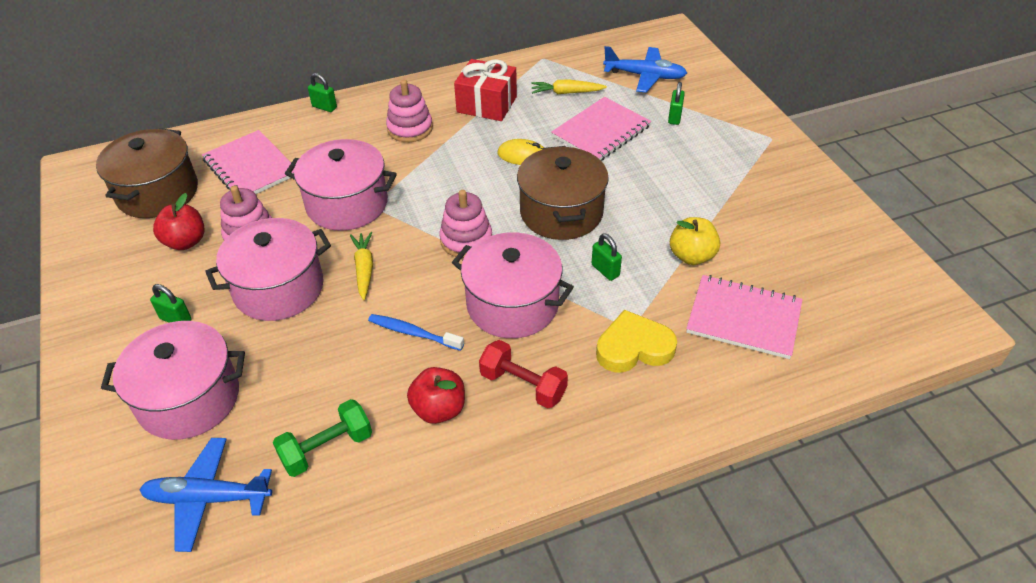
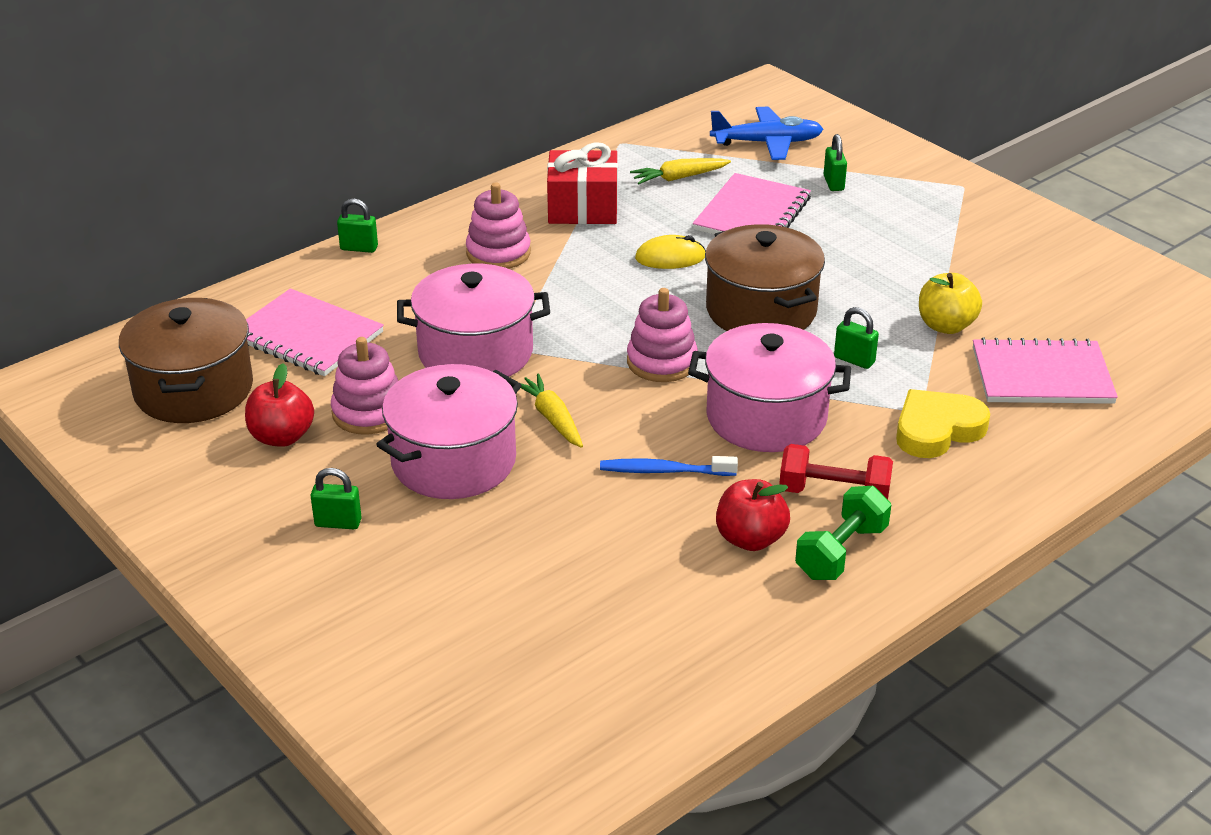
camera: 20 degrees left, 10 degrees down
pink pot [101,321,245,440] -> none
blue plane [139,438,272,552] -> none
green dumbbell [273,399,372,477] -> green dumbbell moved to [795,486,891,580]

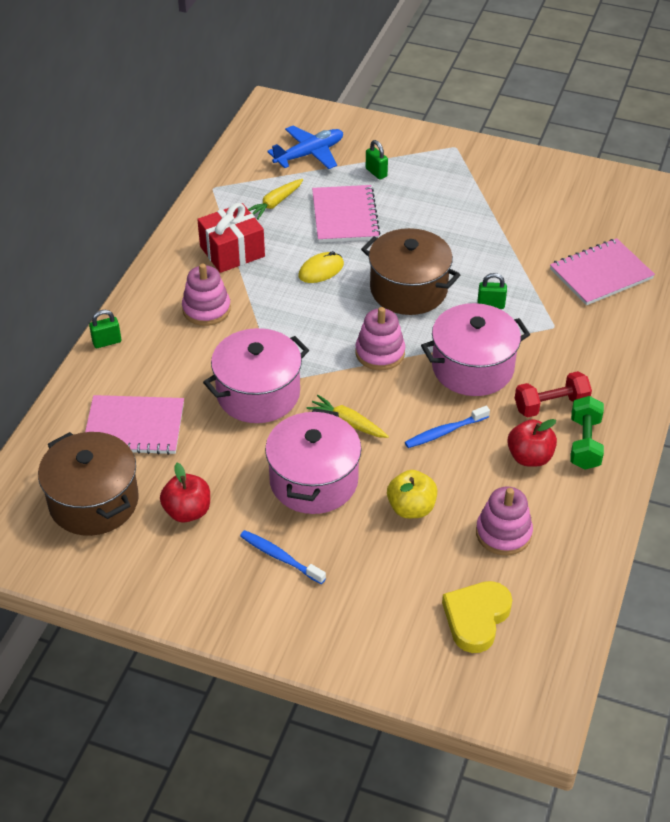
camera: 30 degrees left, 10 degrees up
green padlock [311,468,362,529] -> blue toothbrush [240,530,326,584]
pink stacking toy [331,337,398,435] -> pink stacking toy moved to [476,487,533,555]
yellow heart [896,389,990,458] -> yellow heart moved to [442,581,512,653]
yellow apple [919,273,982,334] -> yellow apple moved to [387,470,437,518]

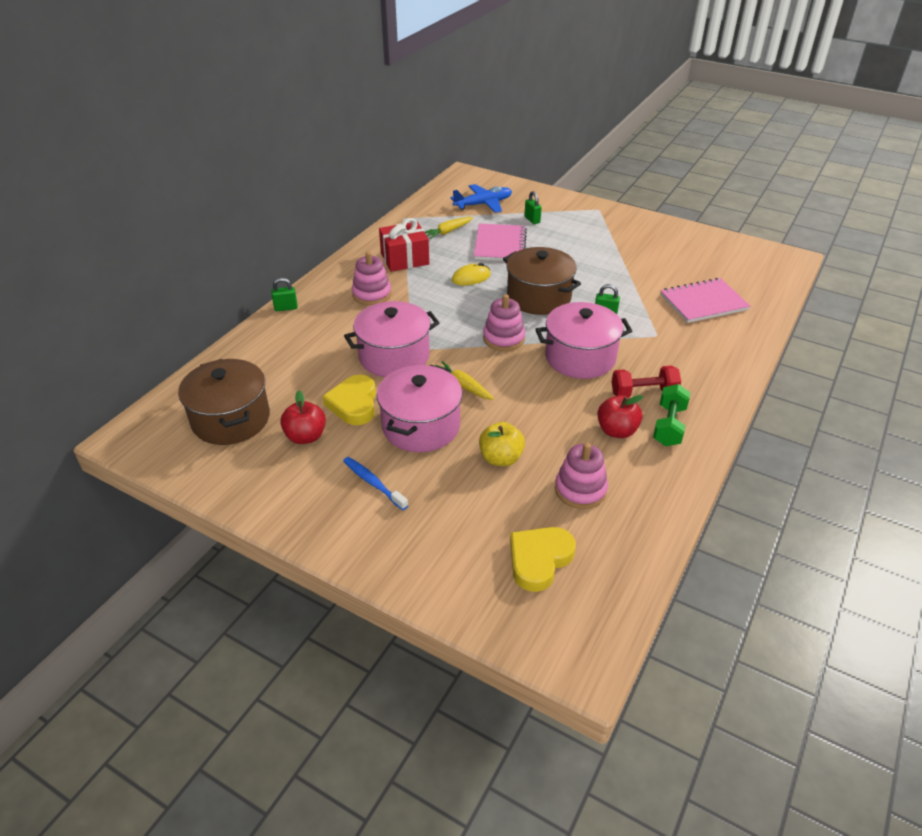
camera: 10 degrees right, 5 degrees down
pink notebook [85,395,184,455] -> none
blue toothbrush [405,406,490,448] -> none
none -> yellow heart [323,375,376,425]

